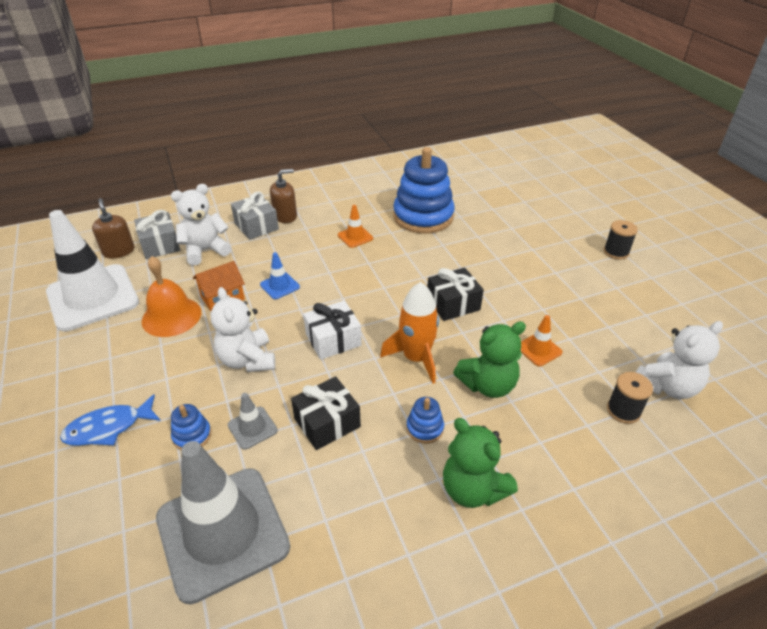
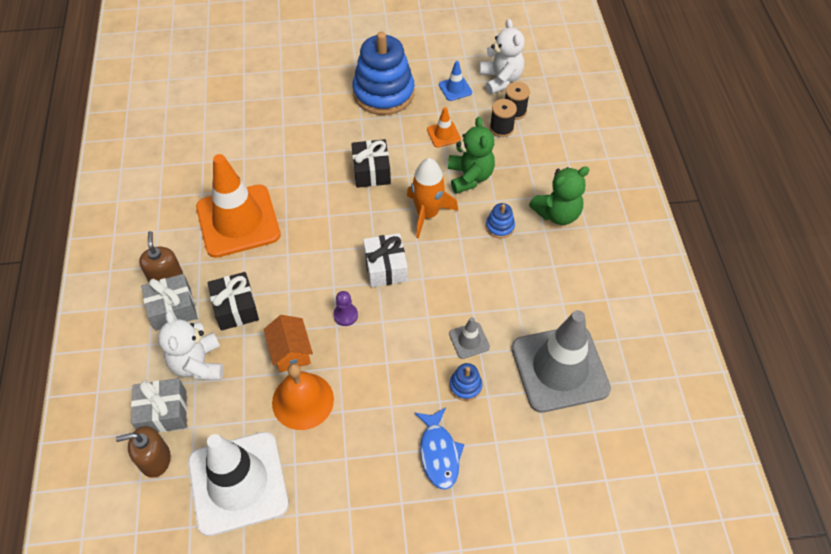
camera: 75 degrees left, 15 degrees up
white teddy bear [211,287,275,372] -> none
blue traffic cone [260,252,300,299] -> blue traffic cone moved to [439,61,472,101]
black gift [291,376,361,450] -> black gift moved to [207,272,259,331]
orange traffic cone [338,205,373,248] -> orange traffic cone [196,154,281,258], size x2.41
blue stacking toy [393,147,455,234] -> blue stacking toy moved to [353,32,414,115]
black spool [604,220,638,260] -> black spool moved to [490,99,517,137]
none -> purple pawn [333,291,358,326]

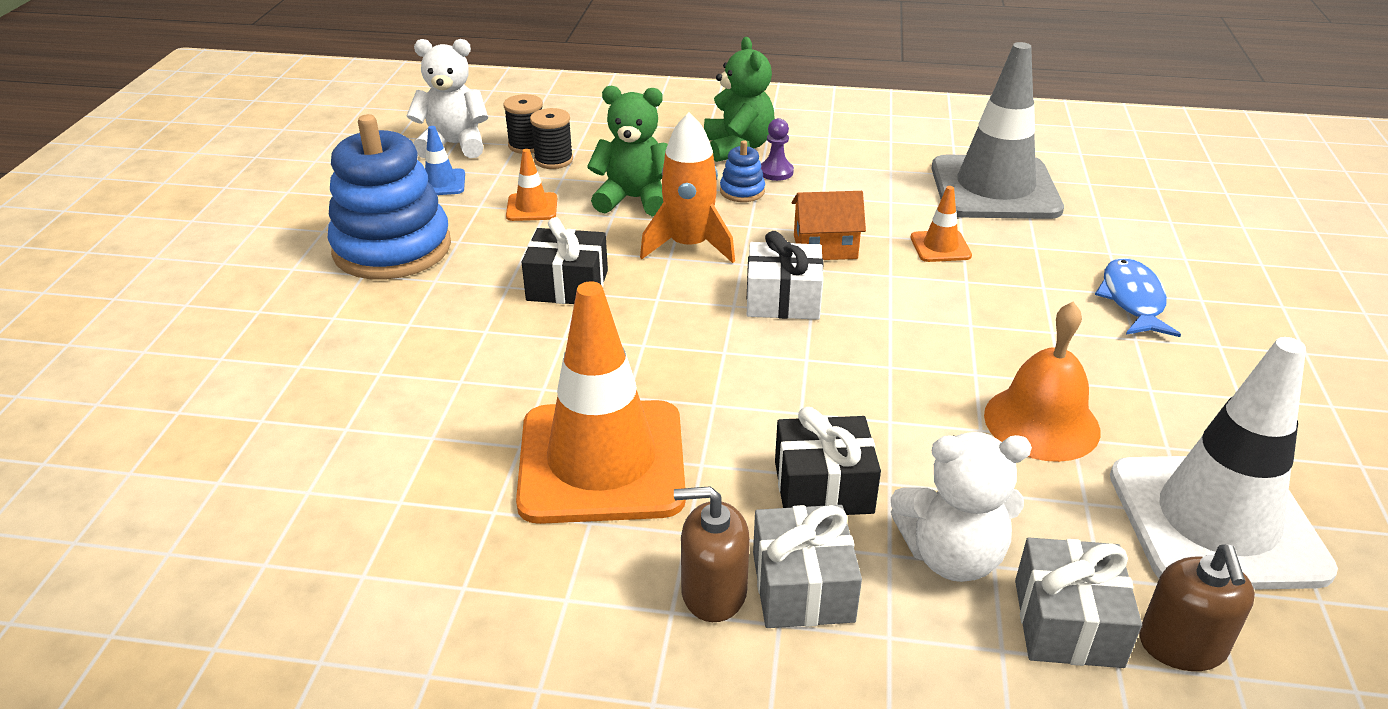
camera: 75 degrees left, 20 degrees down
orange house [264,315,313,373] -> orange house moved to [792,191,866,260]
purple pawn [333,291,358,326] -> purple pawn moved to [761,118,794,181]
blue fish [414,408,464,489] -> blue fish turned 90 degrees counterclockwise [1095,258,1181,337]
grey traffic cone [449,317,490,359] -> orange traffic cone [911,186,972,262]
blue stacking toy [449,363,482,401] -> none

